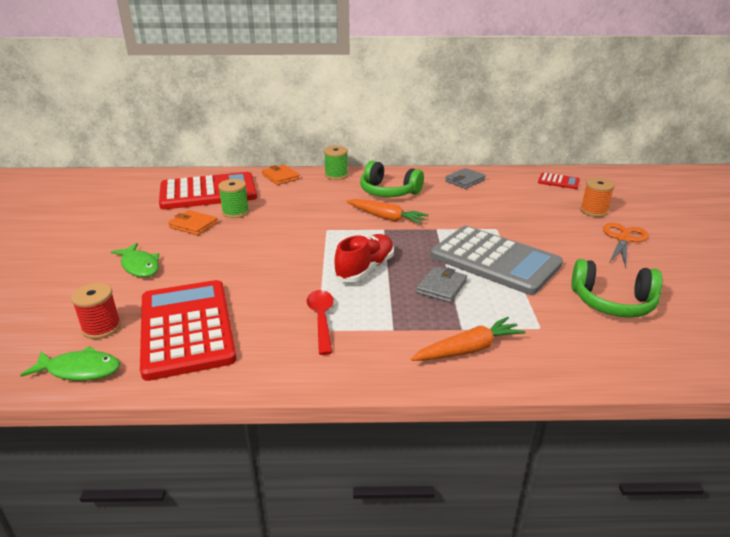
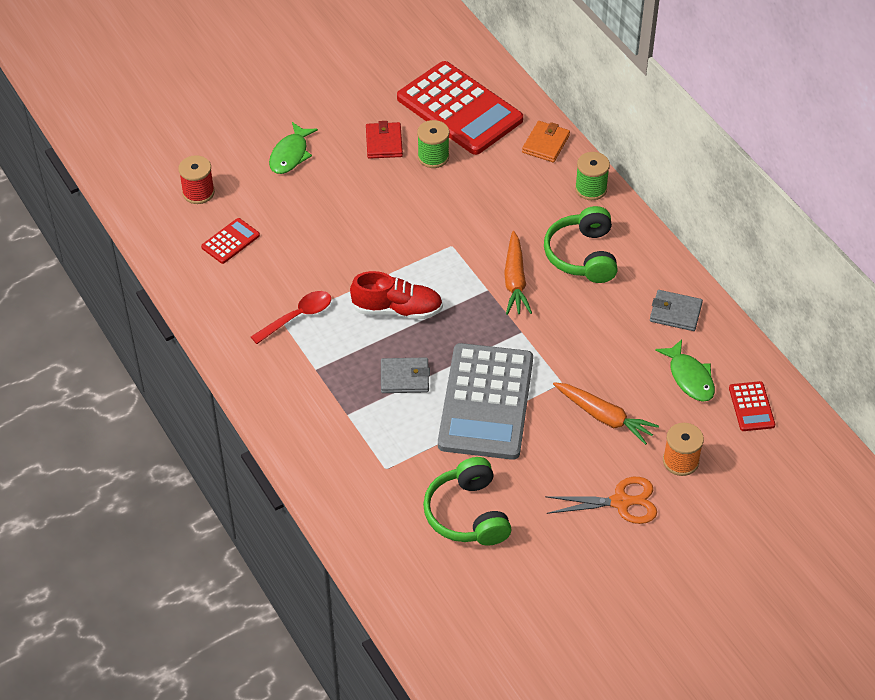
camera: 60 degrees right, 20 degrees up
green fish [20,346,120,381] -> green fish moved to [655,339,715,402]
red calculator [140,280,237,381] -> red calculator [201,218,260,264], size x0.43
orange wallet [168,210,218,235] -> red wallet [366,121,403,159]
orange carrot [411,317,526,361] -> orange carrot moved to [553,382,659,445]

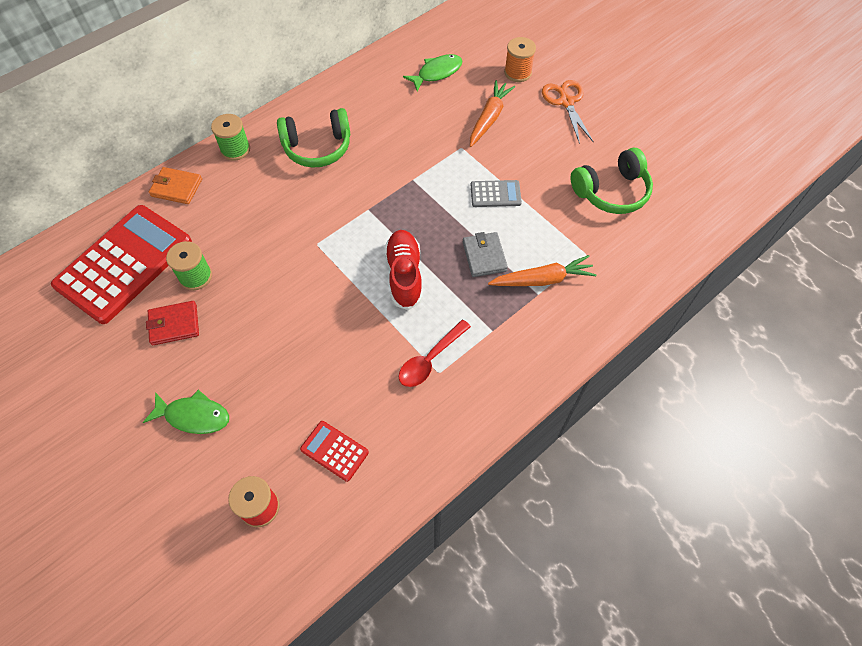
camera: 100 degrees left, 10 degrees up
red spoon [251,291,331,344] -> red spoon turned 90 degrees counterclockwise [399,320,471,387]
grey calculator [438,343,533,460] -> grey calculator [471,180,522,207], size x0.43
orange carrot [504,231,532,315] -> orange carrot moved to [488,255,597,286]
grey wallet [650,290,703,331] -> none
red calculator [729,381,775,431] -> none

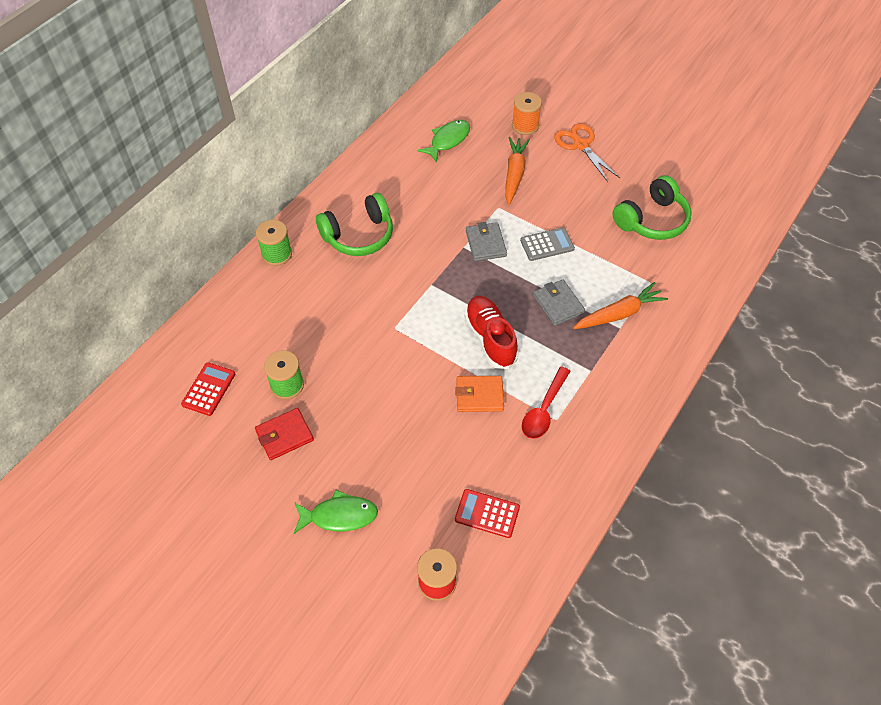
camera: 15 degrees left, 5 degrees down
red calculator [51,205,192,324] -> red calculator [181,362,235,416], size x0.43
orange wallet [149,167,202,204] -> orange wallet moved to [455,376,504,412]
none -> grey wallet [466,222,507,261]

